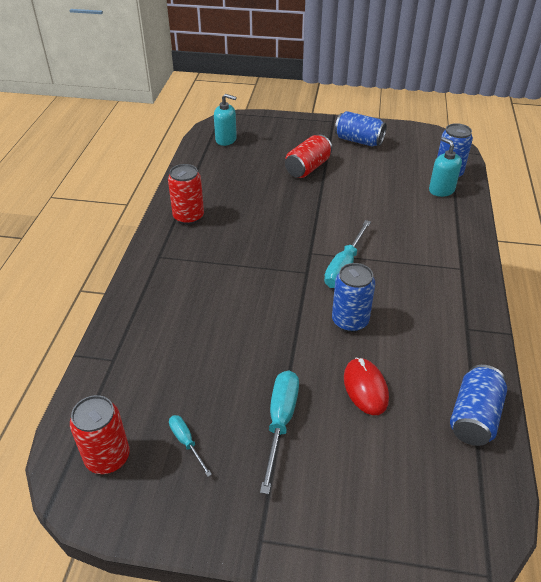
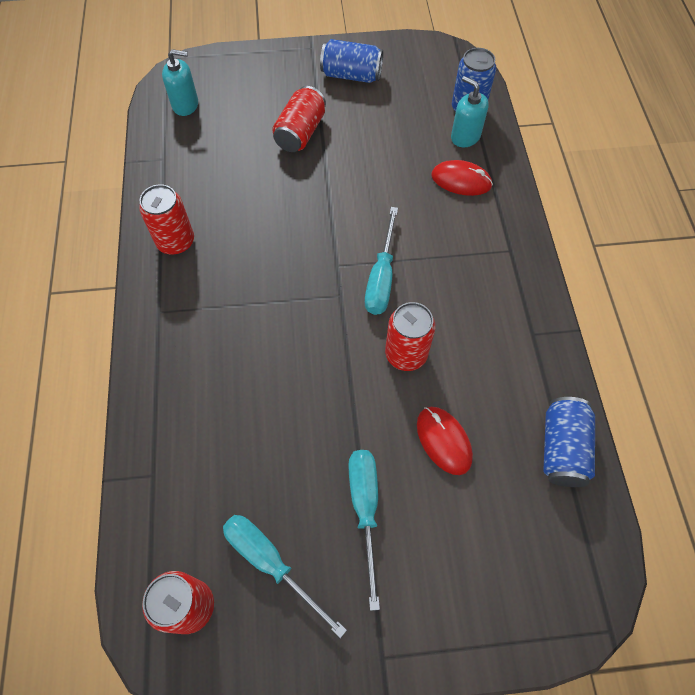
camera: 15 degrees left, 20 degrees up
turquoise screwdriver [169,415,212,477] -> turquoise screwdriver [223,515,347,638], size x1.80
blue can [332,263,375,332] -> red can [385,302,436,371]
none -> red mouse [431,160,493,196]

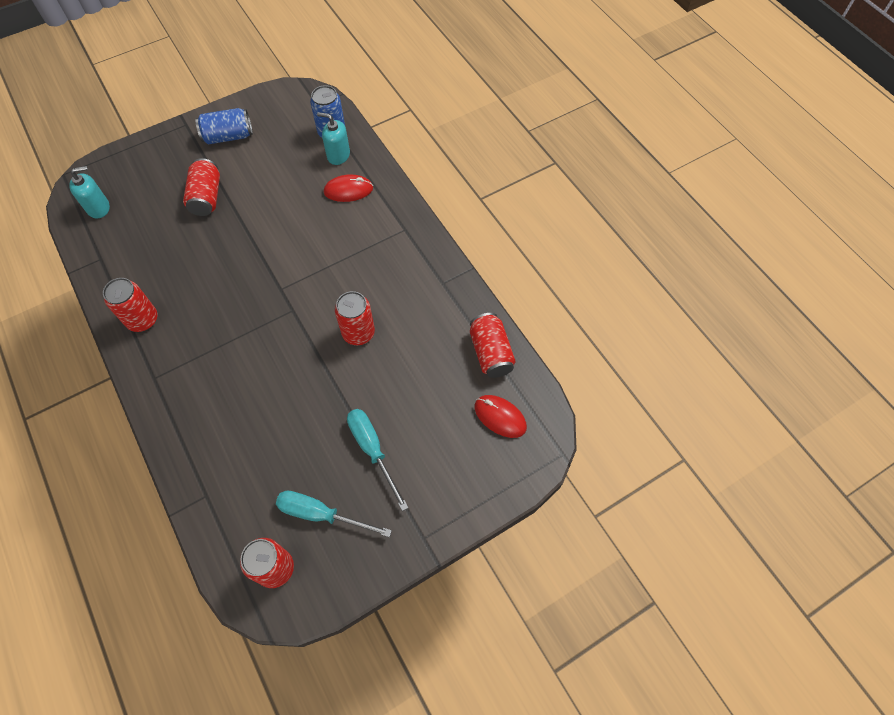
camera: 25 degrees left, 0 degrees up
turquoise screwdriver [365,207,398,315] -> none
red mouse [417,407,473,475] -> red mouse moved to [475,395,527,438]
blue can [543,397,595,487] -> red can [470,313,516,378]

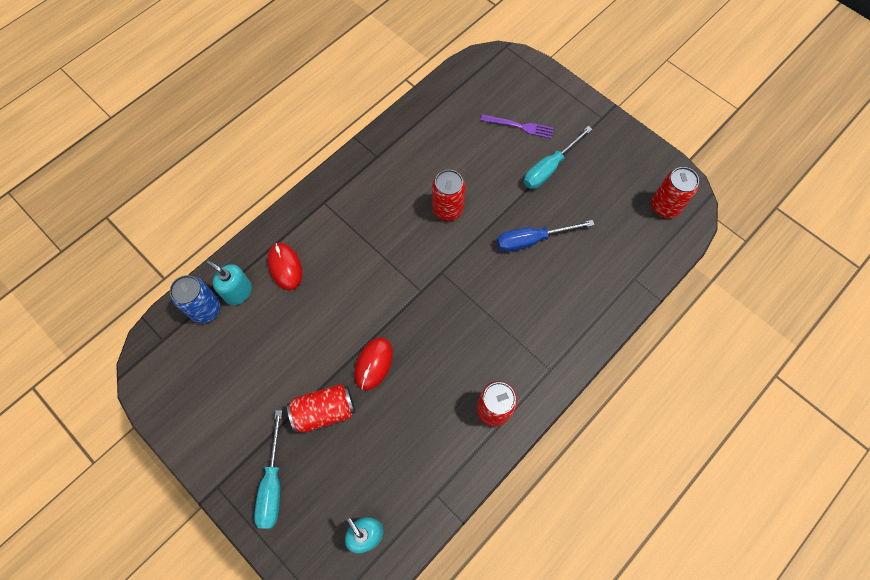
camera: 105 degrees left, 5 degrees up
blue can [195,108,253,145] -> none
turquoise screwdriver [276,491,392,537] -> turquoise screwdriver moved to [254,410,282,529]
turquoise soap dispenser [317,112,350,165] -> turquoise soap dispenser turned 120 degrees clockwise [207,260,252,305]
red can [470,313,516,378] -> none
red mouse [475,395,527,438] -> red mouse moved to [355,337,393,391]
none -> purple fork [480,114,553,139]
none -> blue screwdriver [497,220,594,252]

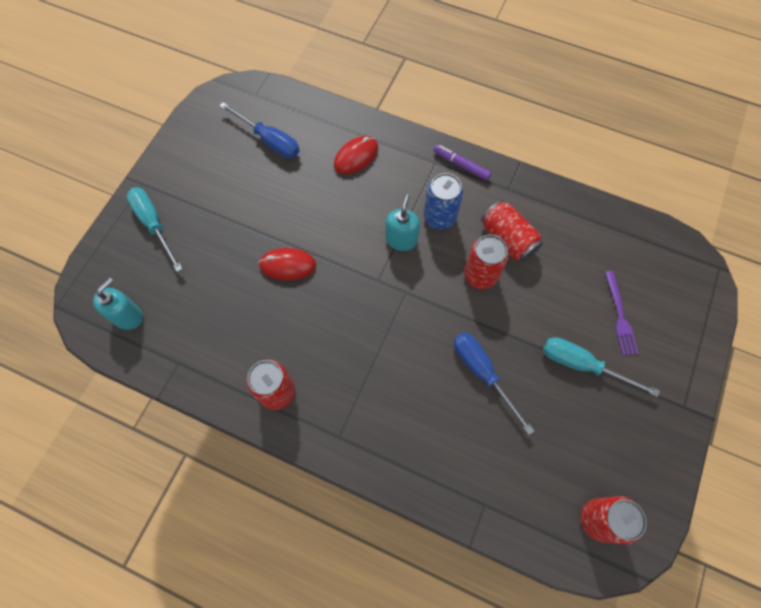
camera: 70 degrees right, 0 degrees up
blue can [170,275,221,323] -> blue can moved to [424,173,463,230]
turquoise soap dispenser [207,260,252,305] -> turquoise soap dispenser moved to [385,194,420,251]
turquoise screwdriver [254,410,282,529] -> turquoise screwdriver turned 75 degrees clockwise [126,187,183,272]
red can [287,384,355,433] -> red can moved to [481,200,543,262]
none -> blue screwdriver [219,102,300,158]
none -> purple marker [433,144,491,181]

